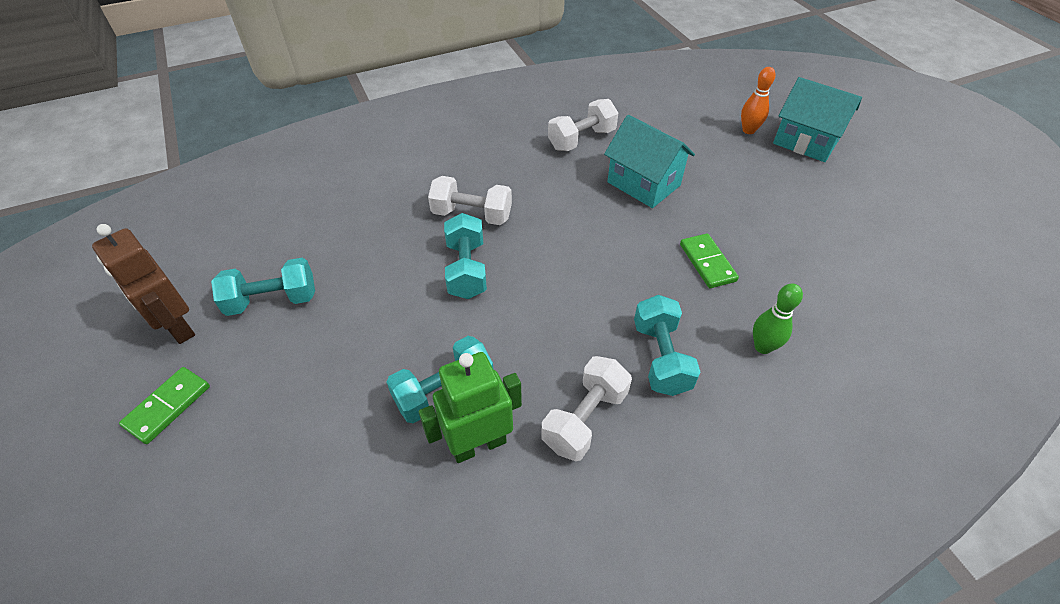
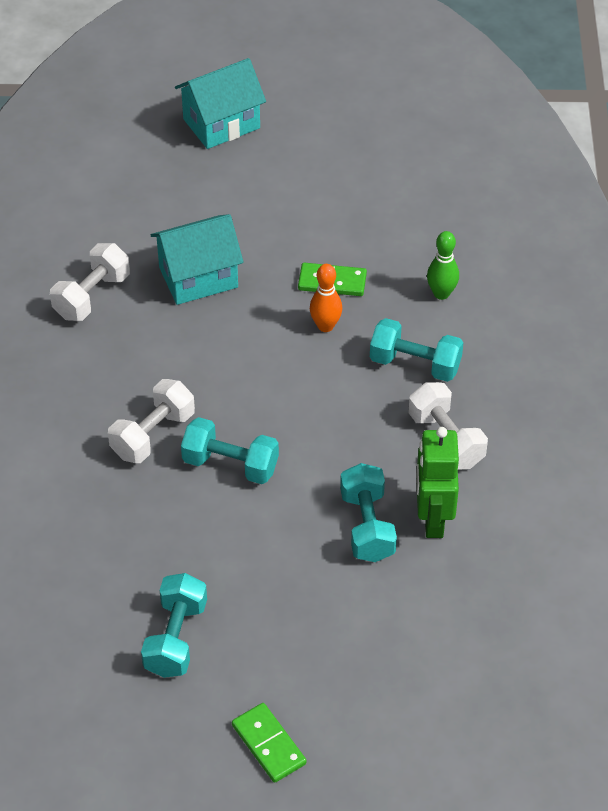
camera: 65 degrees left, 0 degrees up
brown robot [92,224,195,344] -> none
white dumbbell [548,99,618,151] -> white dumbbell turned 45 degrees clockwise [50,243,130,321]
orange bowling pin [741,67,776,134] -> orange bowling pin moved to [310,264,342,332]

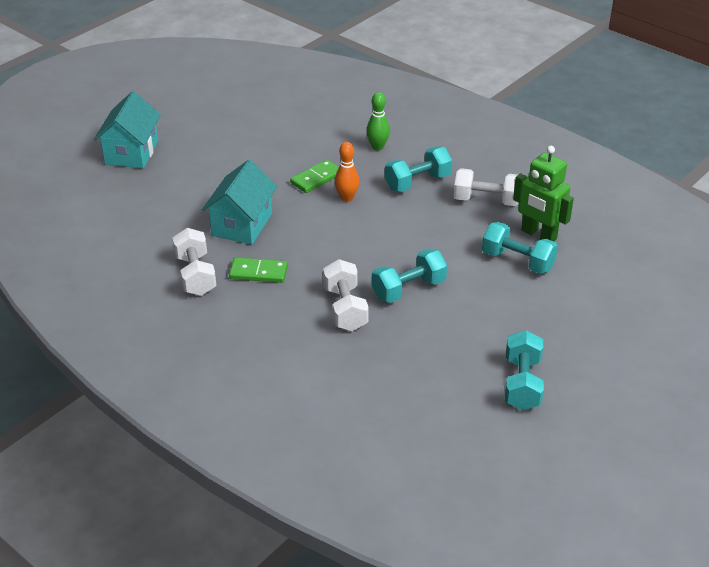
camera: 50 degrees left, 10 degrees down
turquoise dumbbell [141,573,207,678] -> turquoise dumbbell turned 45 degrees clockwise [505,330,544,411]
green domino [232,703,306,783] -> green domino moved to [229,257,288,283]

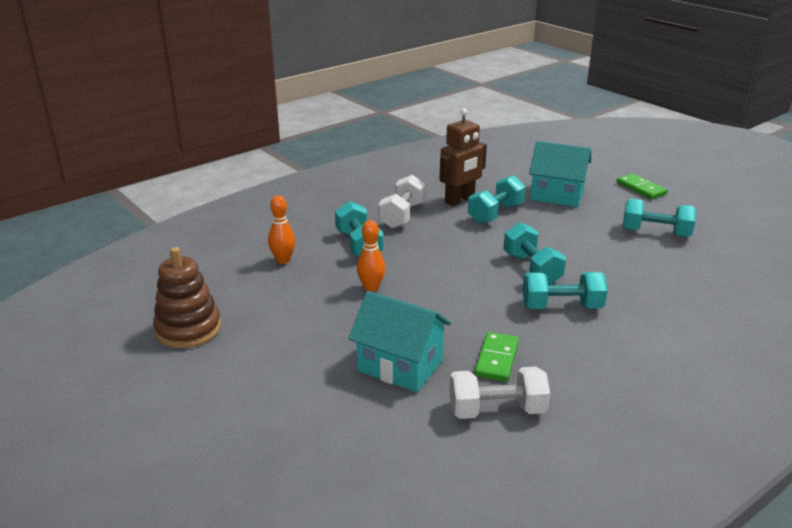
camera: 80 degrees left, 10 degrees down
turquoise house [94,91,161,168] -> turquoise house moved to [529,141,591,207]
green domino [290,160,339,193] -> green domino moved to [617,173,668,200]
white dumbbell [323,259,369,331] -> turquoise dumbbell [522,272,608,309]
green bowling pin [366,92,390,151] -> orange bowling pin [268,195,295,264]
green robot [513,146,574,241] -> brown robot [439,108,487,206]
none -> brown stacking toy [153,247,221,348]

